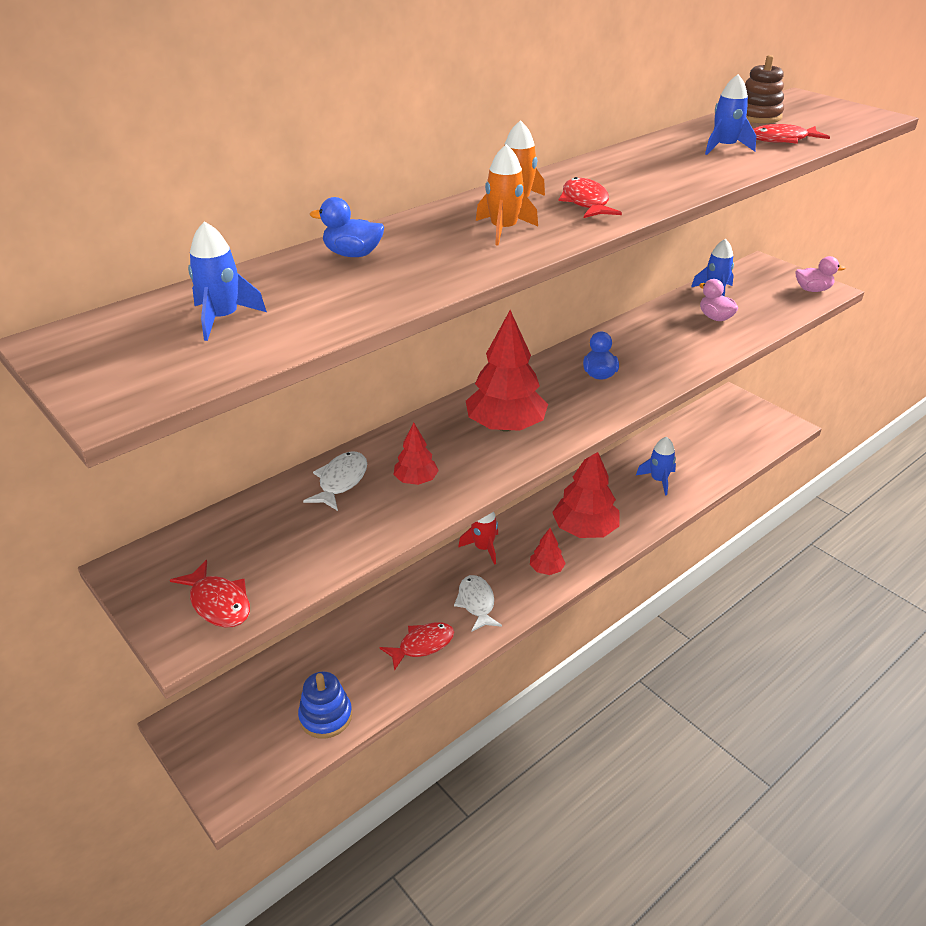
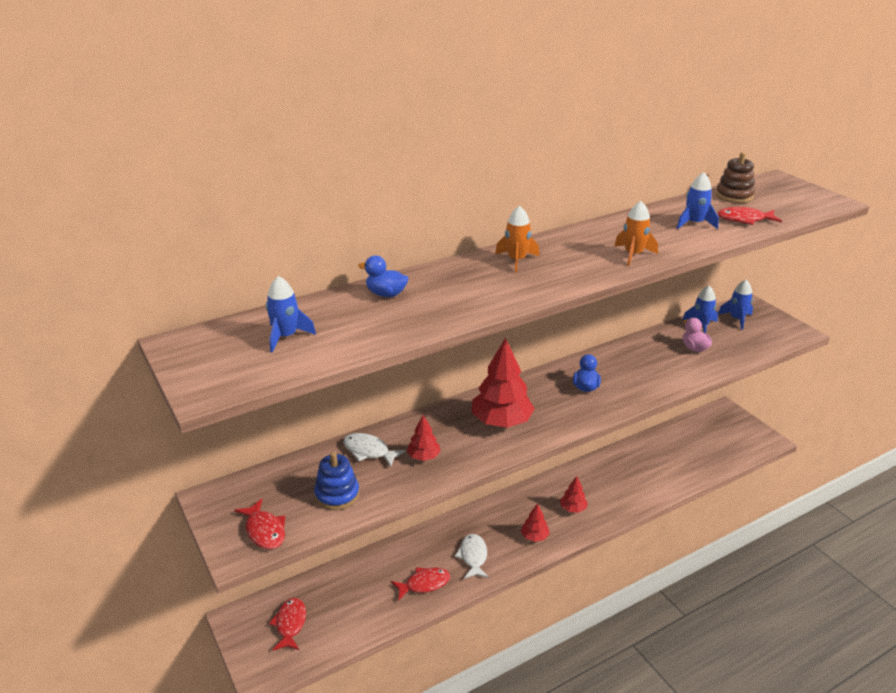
camera: 10 degrees right, 5 degrees down
blue stacking toy [298,672,352,739] -> blue stacking toy moved to [314,452,359,510]
white fish [303,451,367,511] -> white fish turned 90 degrees counterclockwise [343,433,406,467]
red rocket [458,512,498,565] -> none
orange rocket [476,144,538,246] -> orange rocket moved to [614,201,658,266]
red tree [552,452,620,538] -> red tree [560,476,588,513], size x0.51
red fish [558,177,622,218] -> red fish moved to [269,598,306,651]
blue rocket [636,437,676,495] -> blue rocket moved to [718,280,753,330]
pink duck [796,256,845,292] -> none

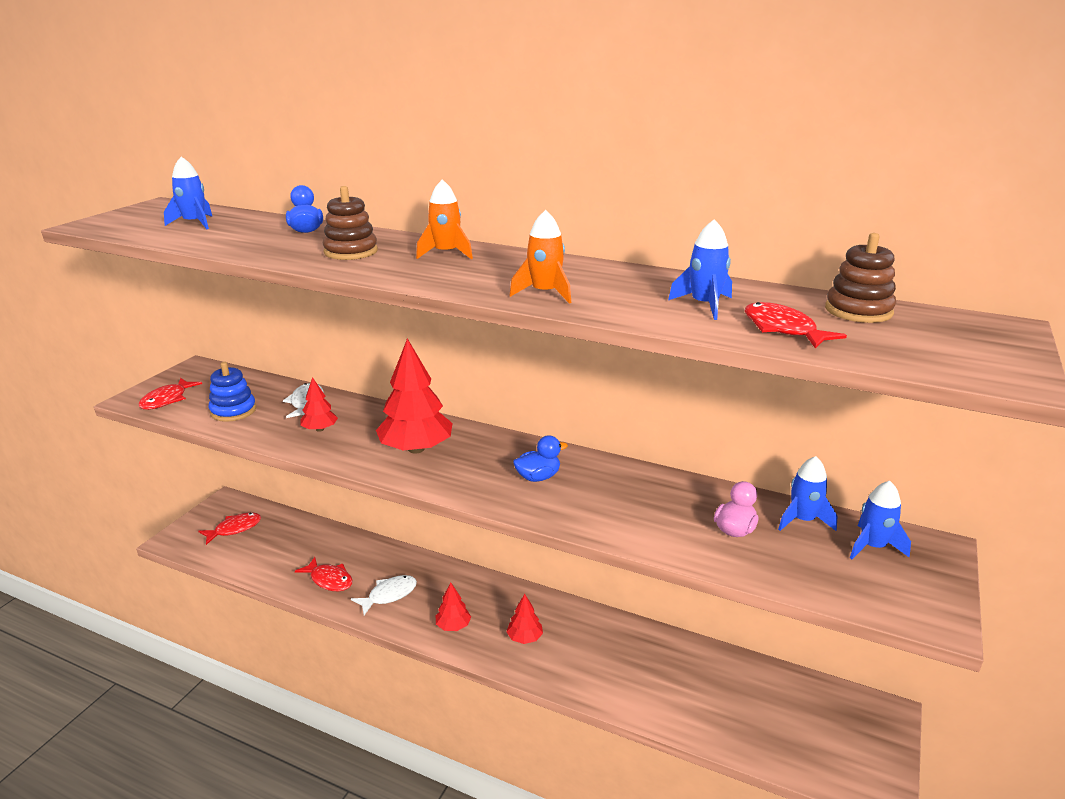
camera: 55 degrees right, 5 degrees down
none -> brown stacking toy [323,186,378,260]

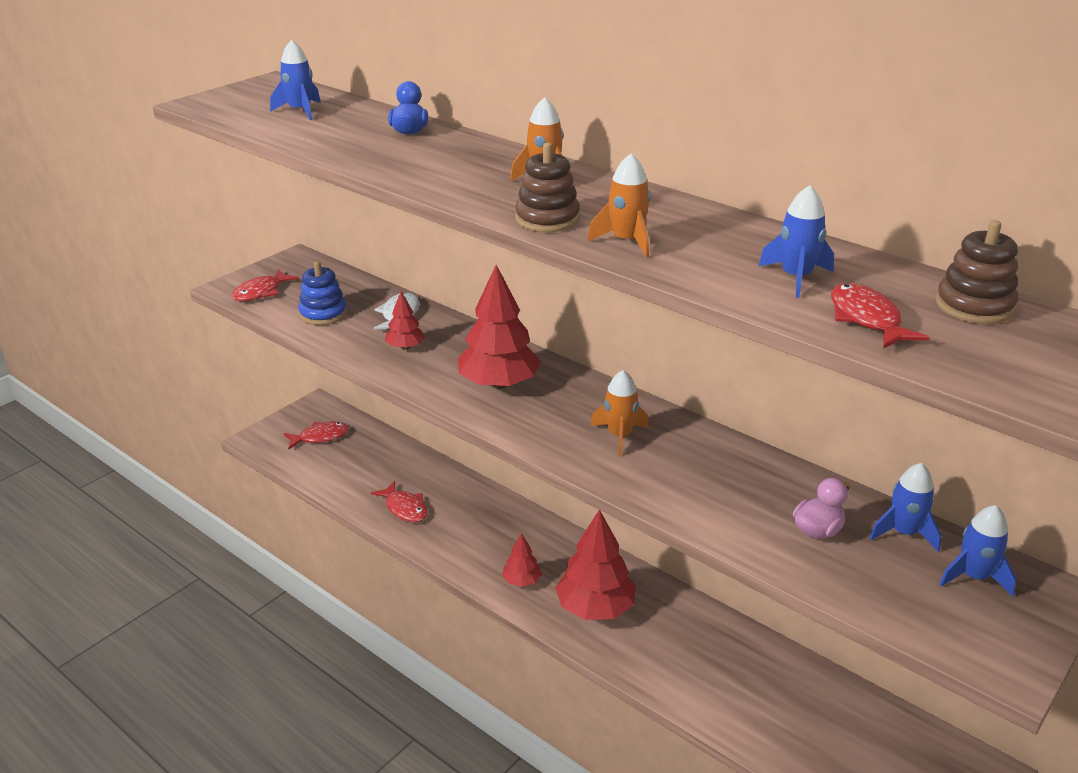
camera: 15 degrees right, 5 degrees up
brown stacking toy [323,186,378,260] -> brown stacking toy moved to [515,143,580,232]
white fish [351,575,417,615] -> none
red tree [506,594,543,644] -> red tree [555,510,636,620], size x1.97
blue duck [513,435,568,482] -> orange rocket [590,370,649,456]

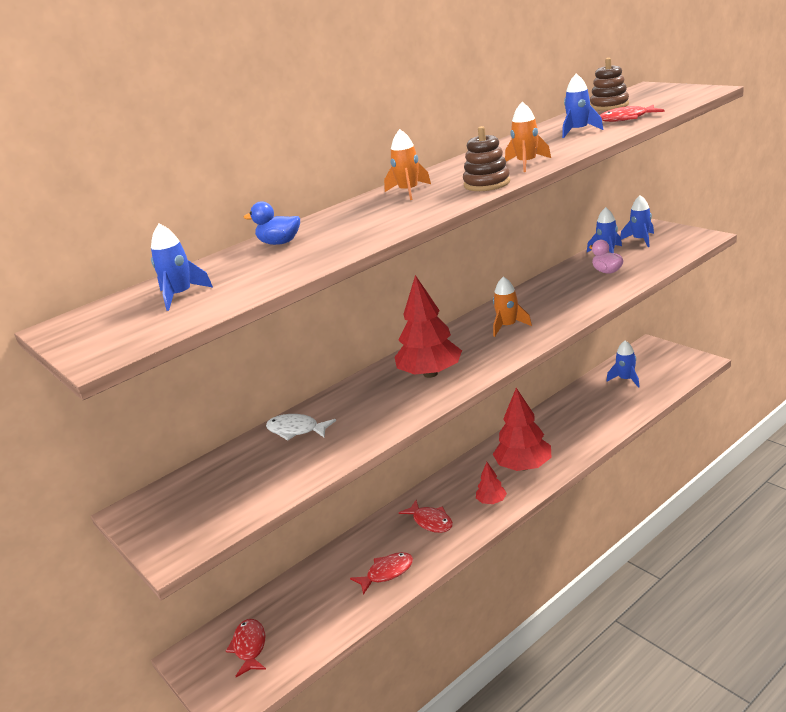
camera: 75 degrees left, 5 degrees down
red fish [232,269,299,301] -> red fish moved to [398,500,453,533]
blue stacking toy [298,261,347,325] -> none
red tree [385,291,425,350] -> none
none -> blue rocket [607,341,640,388]

